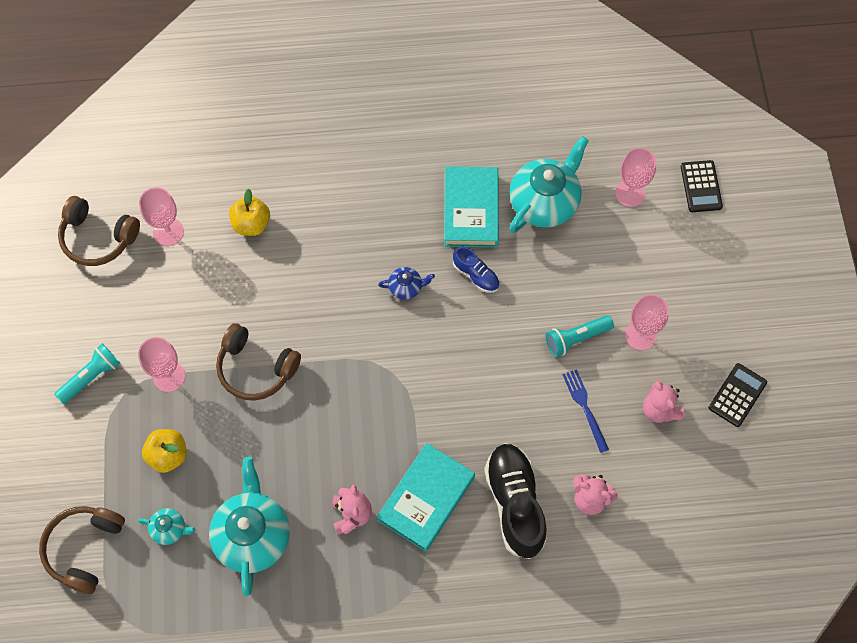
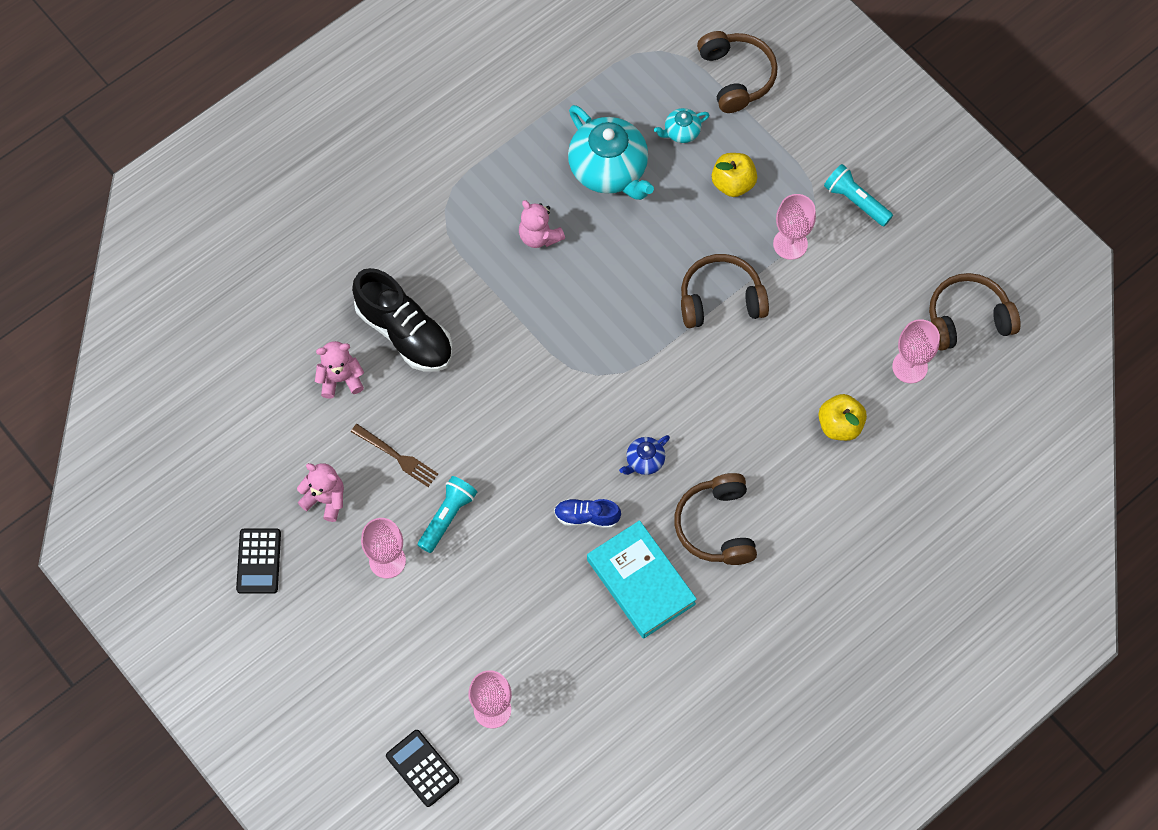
camera: 145 degrees right, 0 degrees up
turquoise flashlight [54,344,120,404] -> turquoise flashlight turned 120 degrees clockwise [824,164,893,226]
turquoise book [377,443,475,552] -> none
turquoise teapot [509,136,589,233] -> none
blue fork [562,369,609,453] -> brown fork [351,424,438,487]
none -> brown headphones [674,473,757,565]

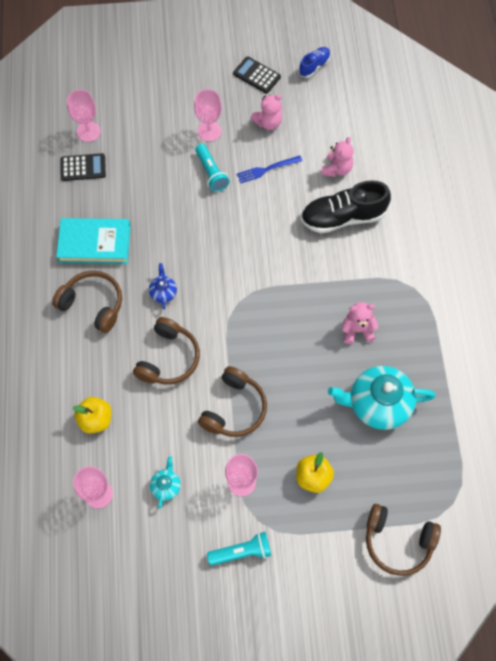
camera: 125 degrees right, 0 degrees up
brown fork [351,424,438,487] -> blue fork [237,155,302,183]
black calculator [386,730,459,807] -> black calculator moved to [60,153,106,181]
blue shoe [554,499,621,528] -> blue shoe moved to [299,47,331,78]
turquoise teapot [654,108,709,143] -> turquoise teapot moved to [150,456,181,509]
brown headphones [929,273,1020,351] -> brown headphones moved to [133,317,200,385]

